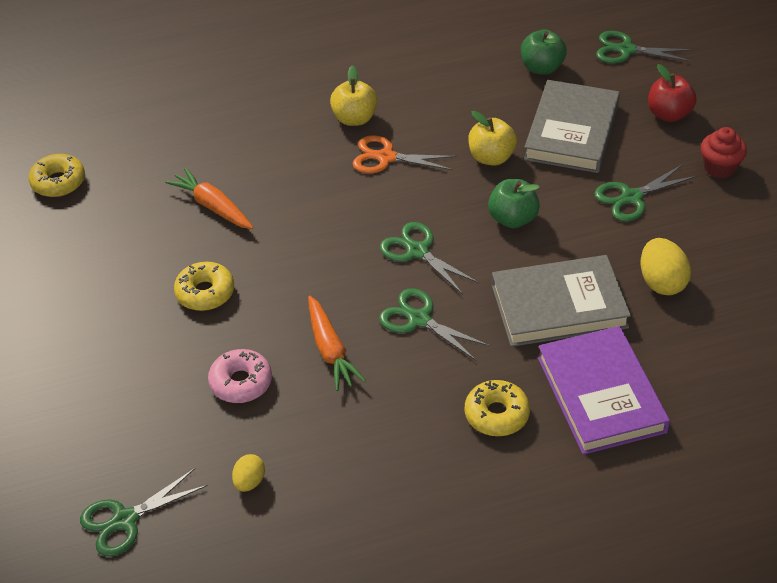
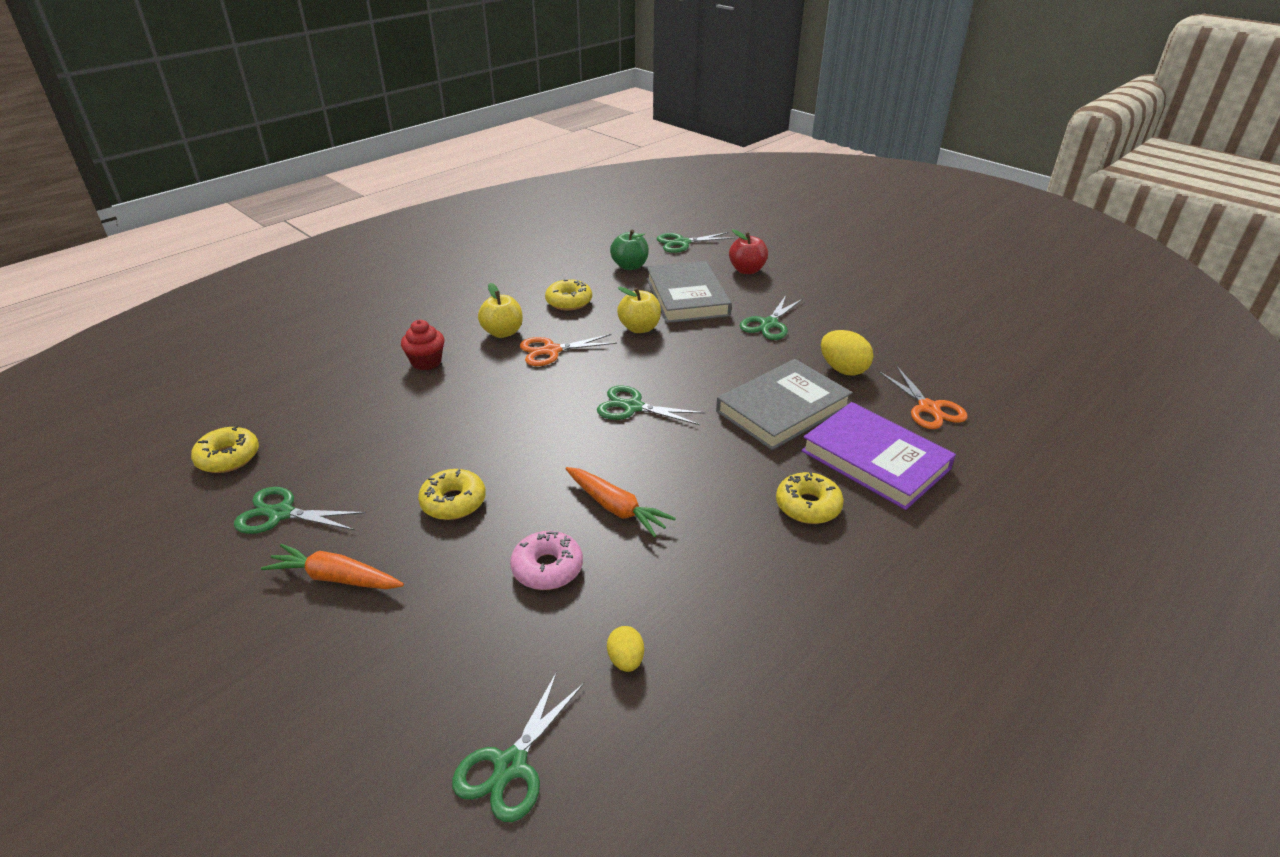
camera: 30 degrees left, 10 degrees down
orange carrot [165,168,253,229] -> orange carrot moved to [261,544,404,589]
green scissors [379,288,490,360] -> green scissors moved to [234,487,366,534]
green apple [488,179,540,228] -> none
red cupcake [701,127,747,179] -> red cupcake moved to [401,320,444,370]
none -> yellow donut [545,279,592,310]
none -> orange scissors [879,366,967,429]

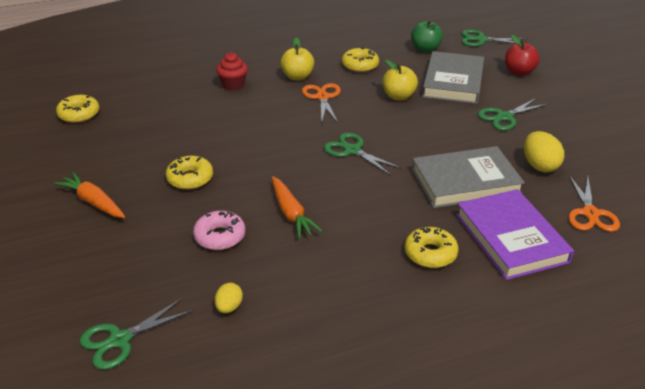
camera: 25 degrees right, 0 degrees up
green scissors [234,487,366,534] -> none
orange scissors [520,334,617,366] -> orange scissors turned 75 degrees clockwise [302,83,341,123]

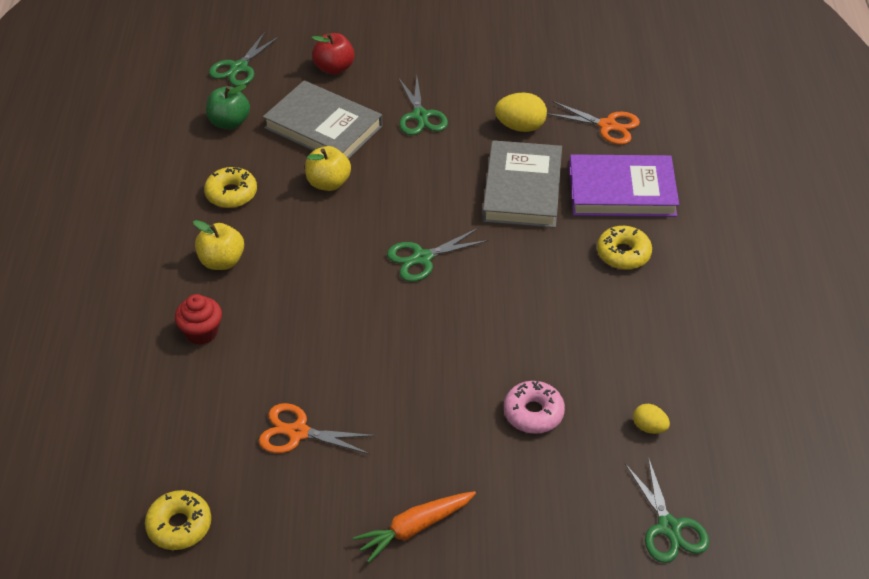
camera: 70 degrees left, 10 degrees up
yellow donut [166,156,213,190] -> none
orange carrot [272,176,322,239] -> none
orange scissors [302,83,341,123] -> orange scissors moved to [259,403,377,455]

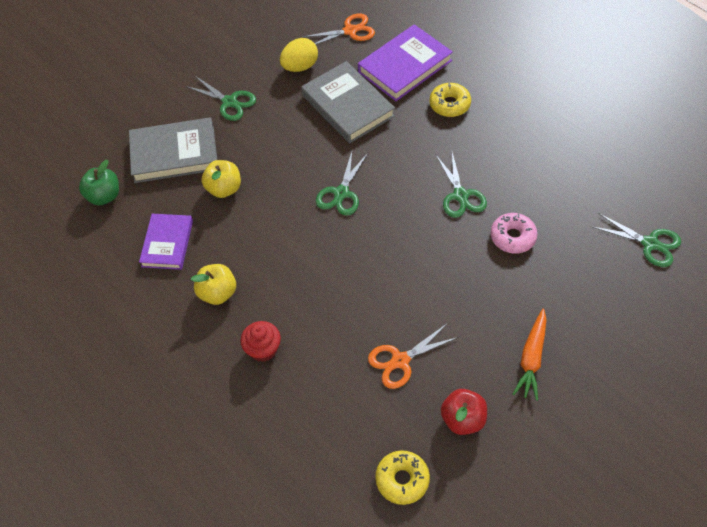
camera: 40 degrees left, 10 degrees up
yellow donut [204,167,257,208] -> purple book [139,214,193,270]
green scissors [209,32,280,86] -> green scissors moved to [436,152,487,218]
red apple [312,33,355,75] -> red apple moved to [441,389,487,435]
yellow egg [633,404,670,434] -> none

